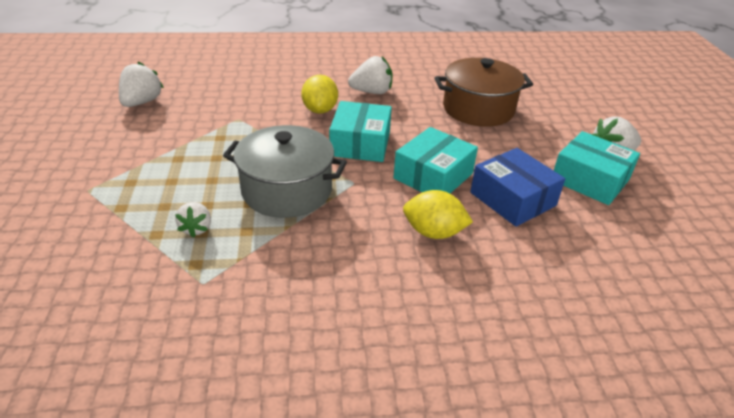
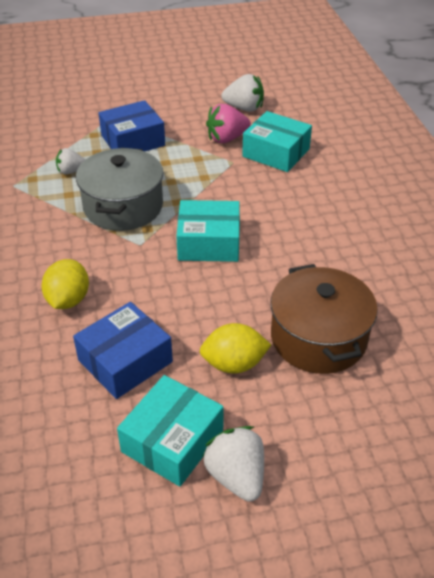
camera: 85 degrees right, 5 degrees up
yellow lemon [301,75,338,114] -> yellow lemon moved to [199,323,271,374]
white strawberry [348,56,392,94] -> none
turquoise box [393,127,478,193] -> turquoise box moved to [242,111,312,172]
none -> blue box [99,100,165,151]
none -> pink strawberry [206,104,251,143]

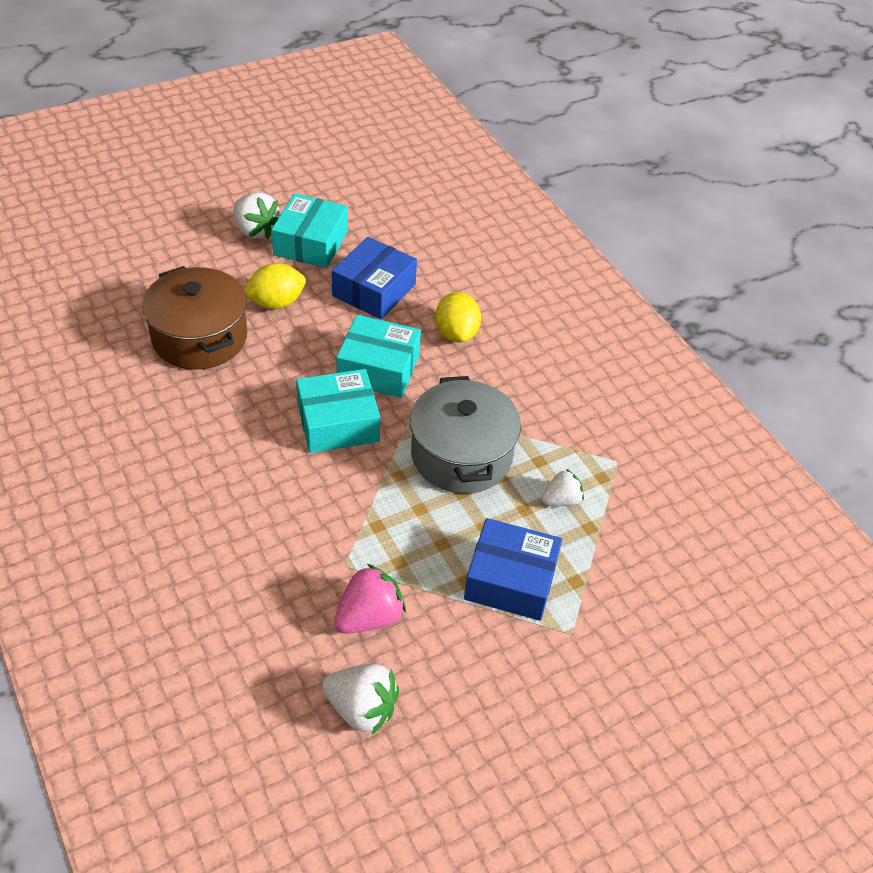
camera: 160 degrees right, 5 degrees up
blue box [99,100,165,151] -> blue box turned 60 degrees clockwise [464,518,562,621]
white strawberry [221,74,264,112] -> white strawberry turned 150 degrees counterclockwise [322,664,399,735]
turquoise box [242,111,312,172] -> turquoise box moved to [336,315,421,398]

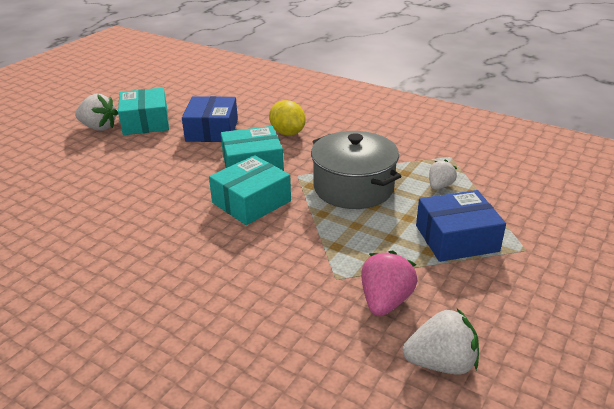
camera: 25 degrees left, 15 degrees down
brown pot [142,266,247,370] -> none
yellow lemon [244,263,306,309] -> none

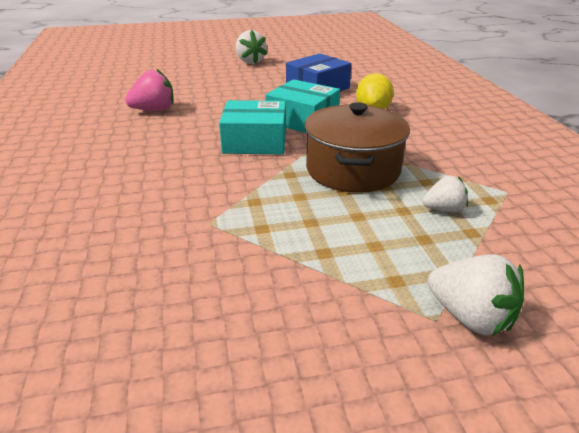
camera: 45 degrees right, 0 degrees up
turquoise box [118,88,169,135] -> none
grey pot [311,131,401,209] -> brown pot [304,102,410,193]
pink strawberry [361,250,417,316] -> pink strawberry moved to [125,69,174,111]
white strawberry [403,309,479,375] -> white strawberry moved to [428,254,524,336]
blue box [416,190,506,262] -> none

